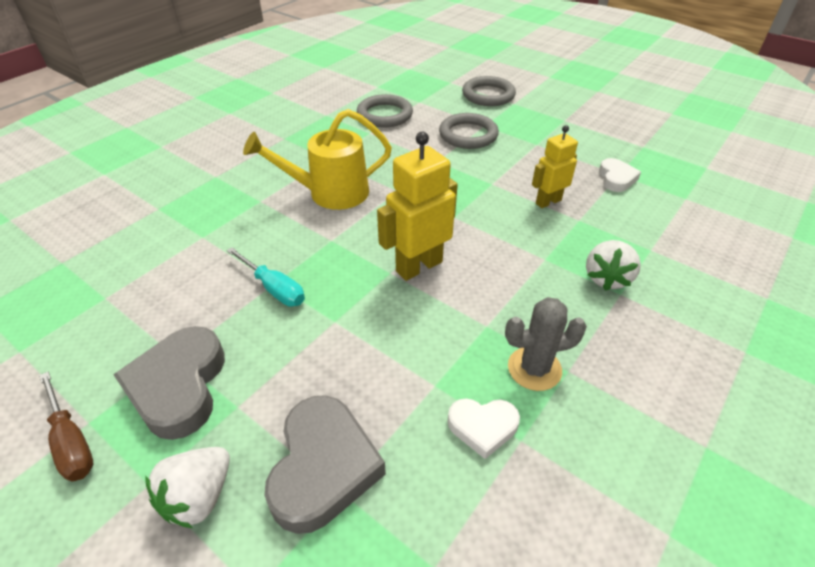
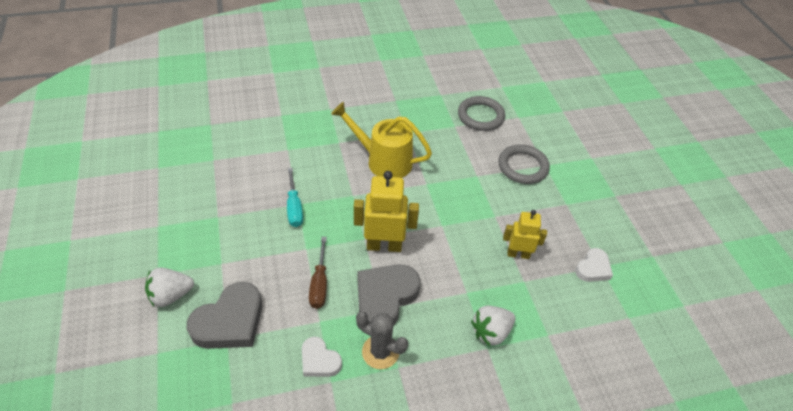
camera: 35 degrees right, 5 degrees up
brown screwdriver [39,372,93,482] -> brown screwdriver moved to [309,237,327,309]
grey heart [113,326,225,440] -> grey heart moved to [357,264,420,326]
grey ring [462,76,516,106] -> none

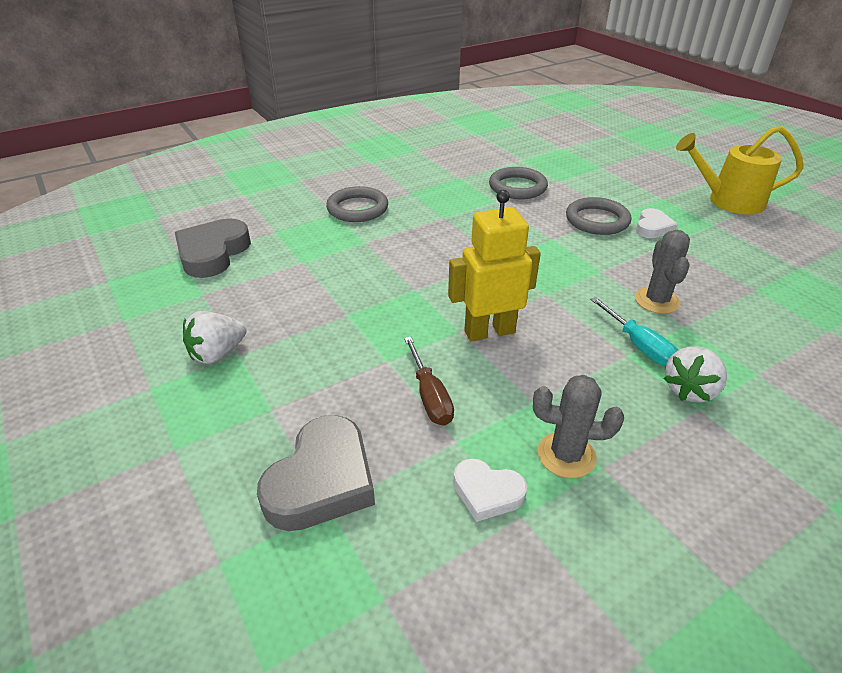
camera: 15 degrees left, 10 degrees down
white strawberry [145,267,194,307] -> white strawberry moved to [183,311,246,364]
turquoise screwdriver [287,168,303,227] -> turquoise screwdriver moved to [590,297,678,366]
yellow watering can [331,102,432,178] -> yellow watering can moved to [676,126,803,215]
grey heart [357,264,420,326] -> grey heart moved to [175,218,251,278]
yellow robot [503,210,547,259] -> grey cactus [635,230,690,314]
white heart [575,248,613,282] -> white heart moved to [636,208,678,238]
none -> grey ring [326,186,388,222]

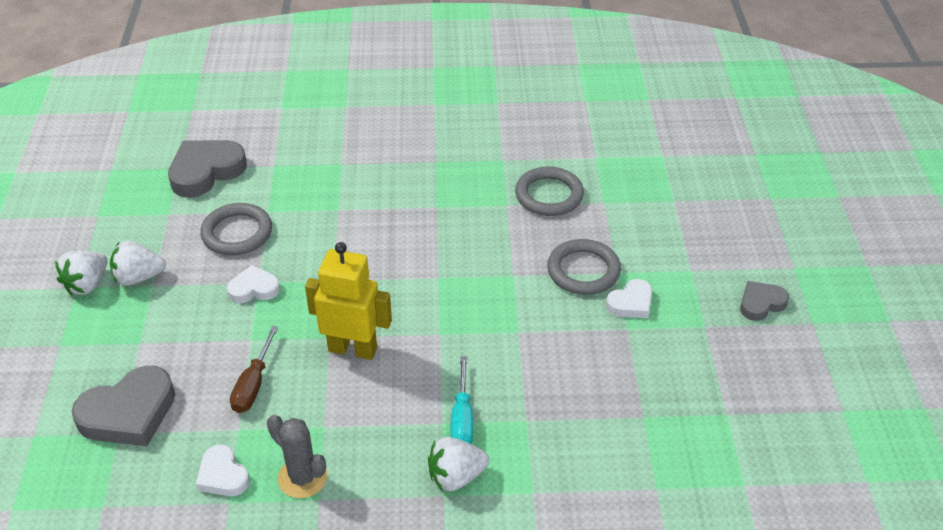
camera: 30 degrees right, 5 degrees up
grey ring [326,186,388,222] -> grey ring moved to [200,203,272,255]
grey cactus [635,230,690,314] -> none
yellow watering can [676,126,803,215] -> grey heart [740,281,789,321]
none -> white strawberry [55,250,107,295]
none -> white heart [227,265,280,303]

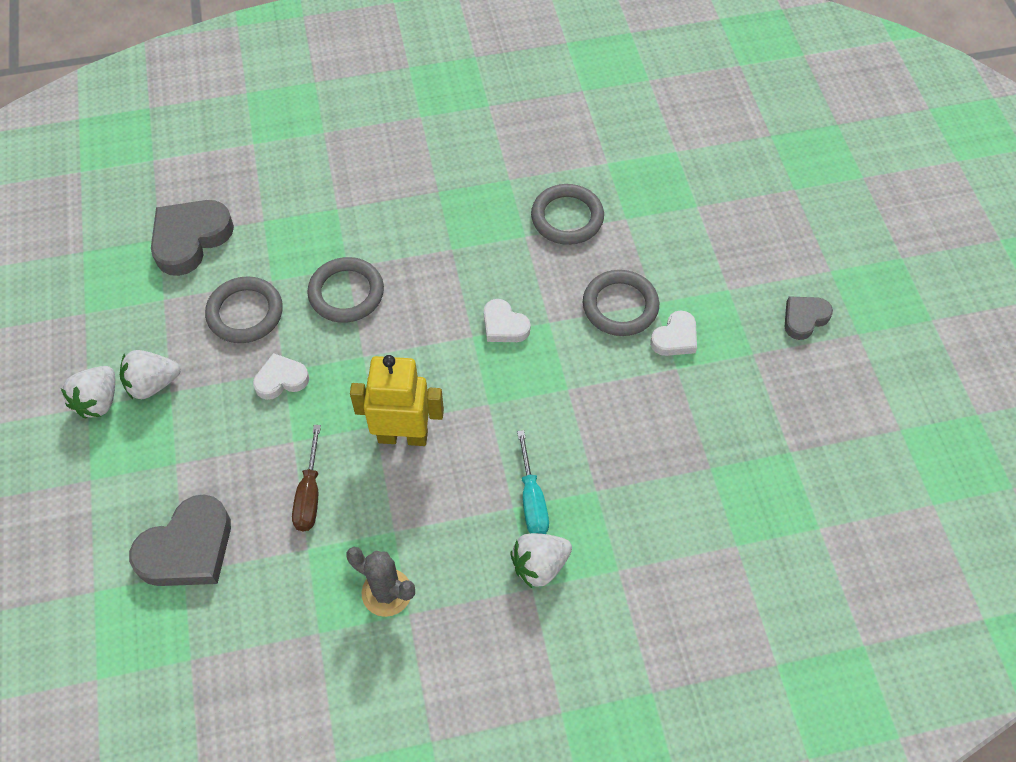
camera: 10 degrees left, 15 degrees up
white heart [196,444,250,496] -> white heart moved to [484,299,531,342]
none -> grey ring [307,257,384,323]

